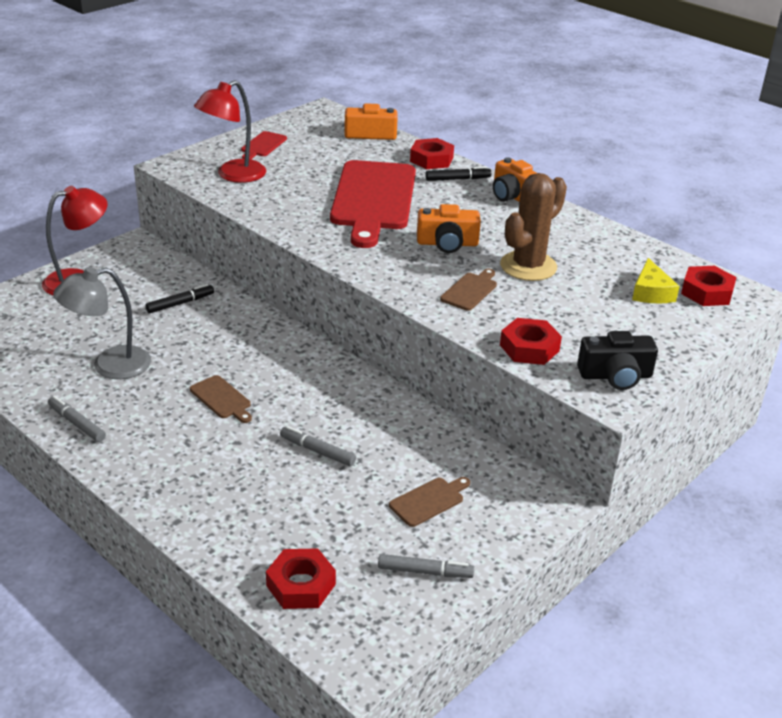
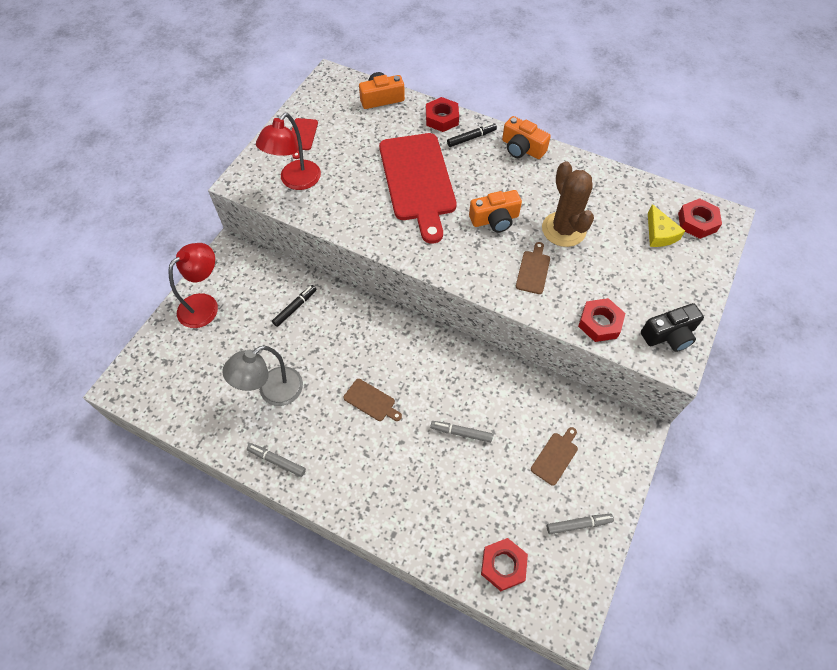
camera: 15 degrees left, 25 degrees up
brown cactus [500,173,567,281] -> brown cactus turned 45 degrees counterclockwise [542,161,594,247]

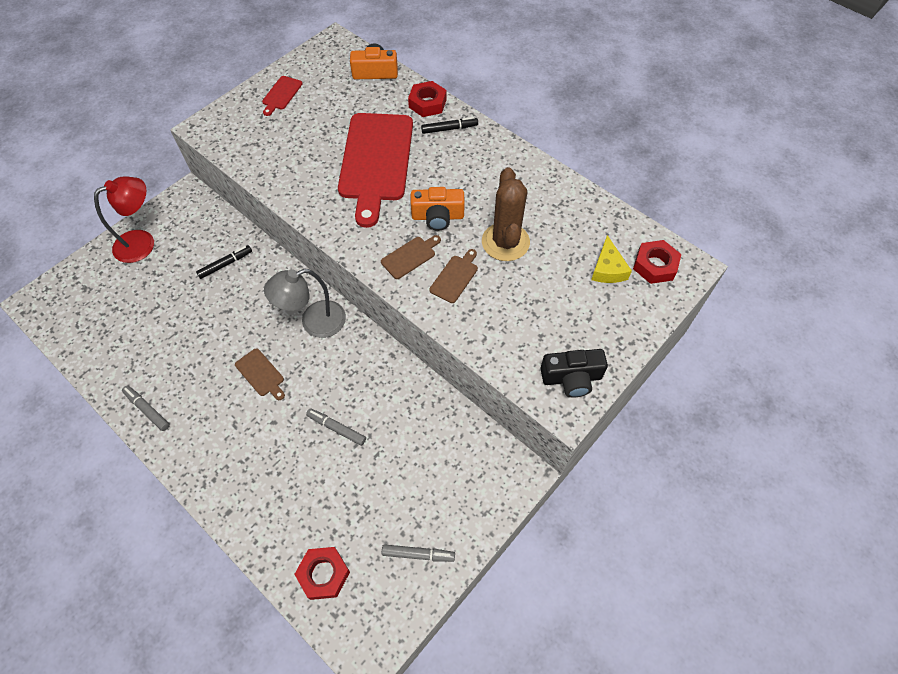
camera: 15 degrees right, 0 degrees up
grey lamp [222,345,303,406] -> grey lamp moved to [264,269,346,338]
red lamp [256,113,321,190] -> none
orange camera [502,116,551,159] -> none
brown cutting board [531,427,578,486] -> brown cutting board moved to [381,235,441,279]
red nut [578,298,626,342] -> none

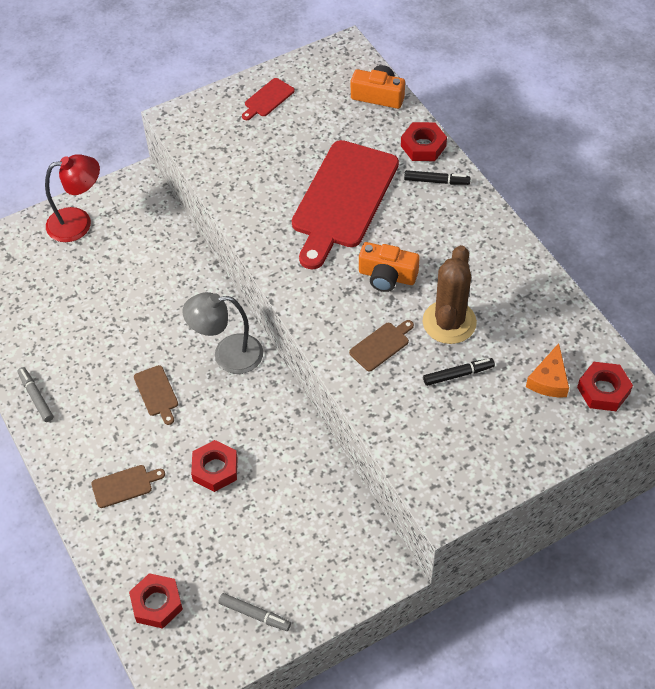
camera: 20 degrees right, 5 degrees down
black marker [196,245,252,279] -> black marker moved to [423,358,495,386]
grey marker [306,408,366,446] -> red nut [191,440,237,492]
brown cutting board [381,235,441,279] -> brown cutting board moved to [91,465,165,508]
black camera [541,349,608,398] -> none
yellow cheese [591,235,632,283] -> orange cheese [526,343,569,397]

